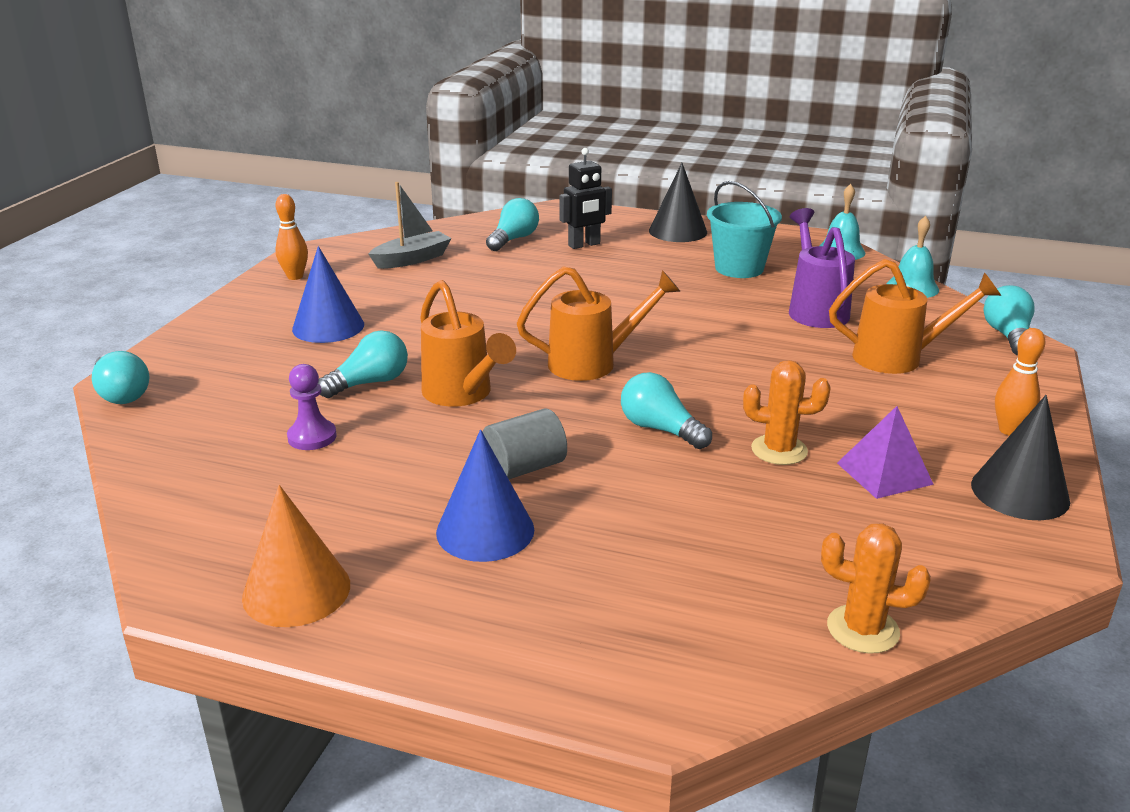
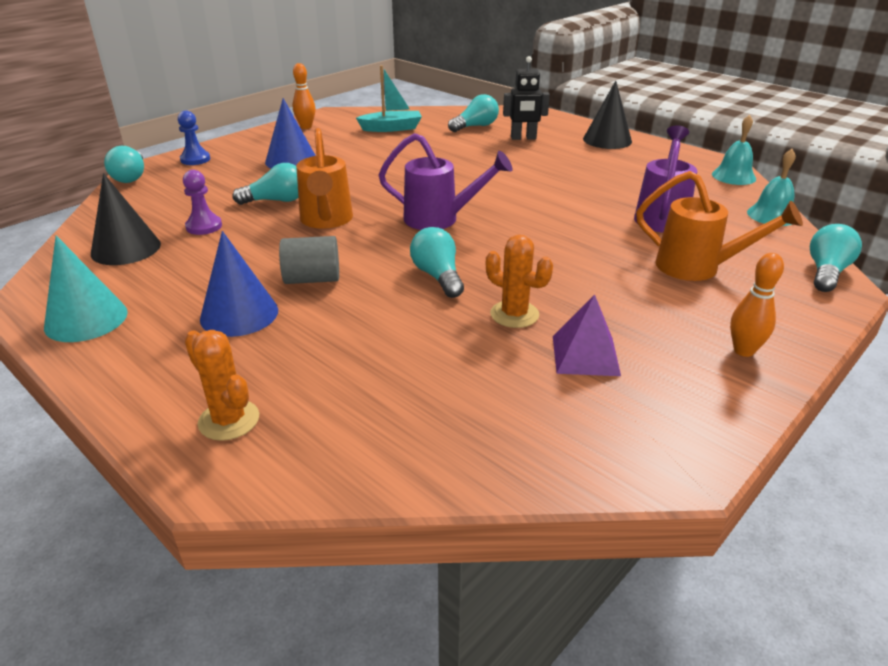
camera: 25 degrees right, 5 degrees up
orange cone [242,485,350,627] -> turquoise cone [44,236,128,342]
grey boat [368,182,452,269] -> turquoise boat [356,65,422,132]
orange watering can [517,266,681,381] -> purple watering can [379,133,512,230]
turquoise bucket [707,181,782,278] -> none
orange cactus [821,523,931,654] -> orange cactus moved to [185,330,259,441]
black cone [971,395,1070,520] -> black cone moved to [91,173,161,265]
none -> blue pawn [178,110,210,165]

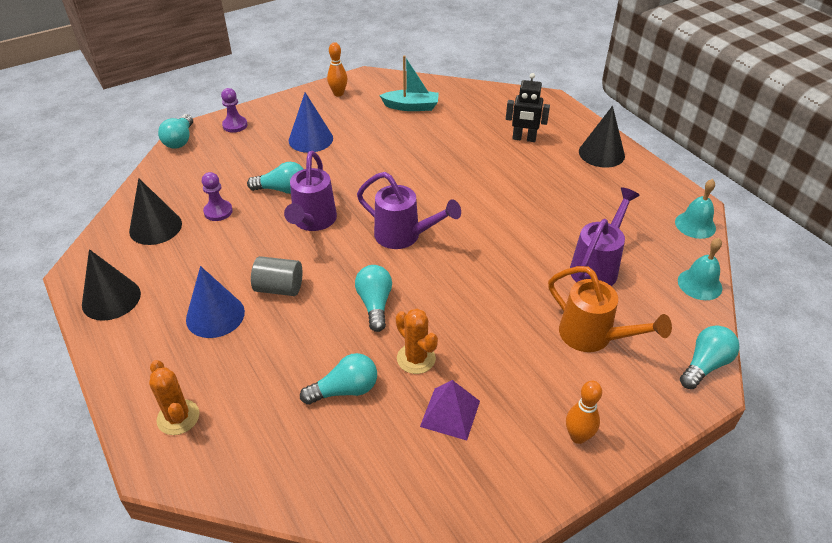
camera: 15 degrees right, 10 degrees up
turquoise cone [44,236,128,342] -> black cone [82,249,141,321]
blue pawn [178,110,210,165] -> purple pawn [221,88,247,133]
orange watering can [296,128,353,229] -> purple watering can [284,151,337,231]
turquoise light bulb [448,94,499,132] -> turquoise light bulb moved to [300,353,377,405]

